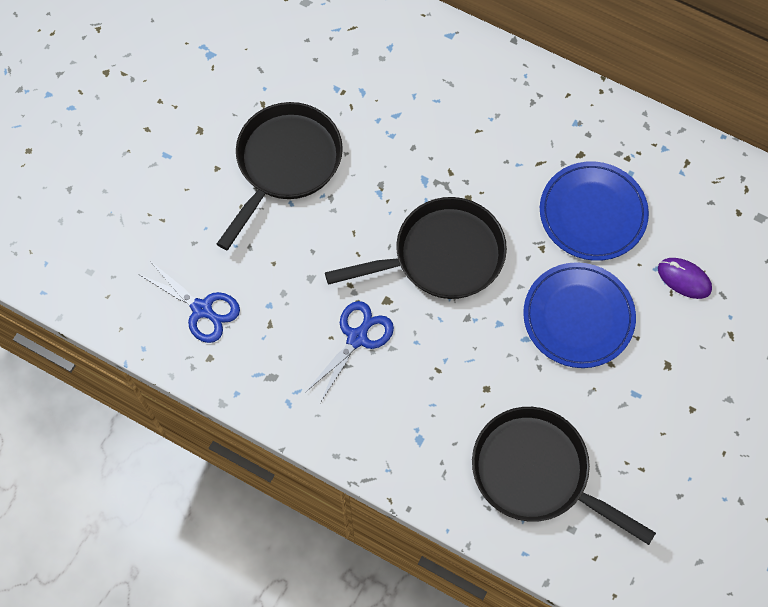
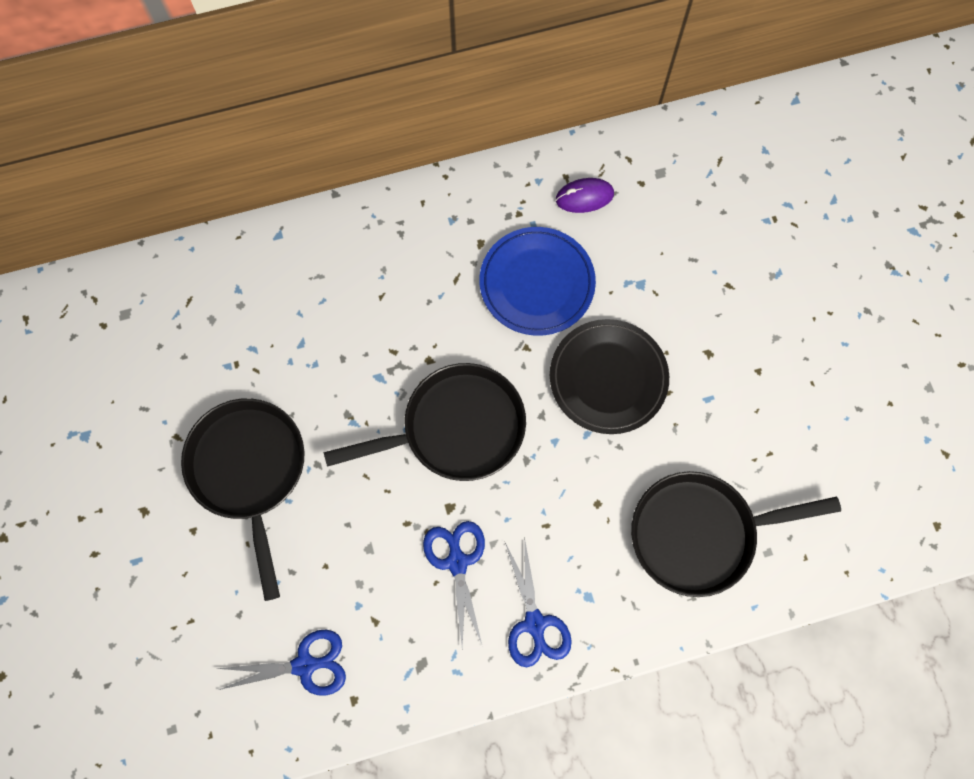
camera: 45 degrees left, 5 degrees up
black pan [325,197,507,299] -> black pan turned 45 degrees clockwise [323,363,526,481]
blue plate [523,262,636,368] -> black plate [550,319,669,434]
purple mouse [658,258,712,299] -> purple mouse moved to [556,178,614,213]
none -> blue scissors [505,537,572,667]

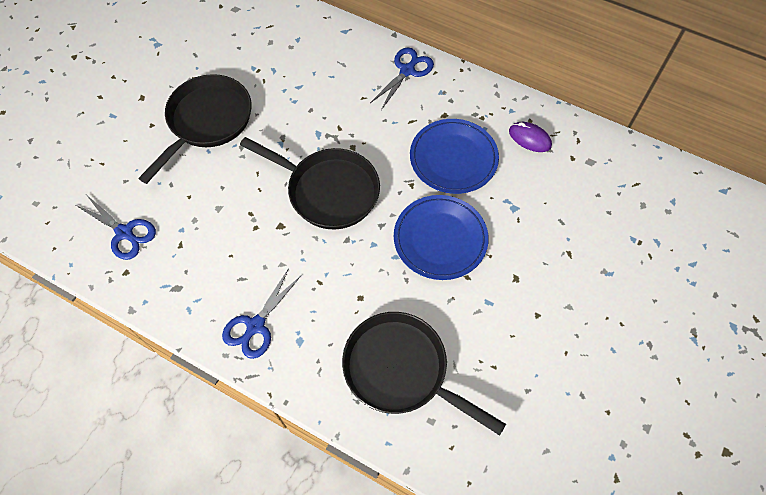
camera: 45 degrees right, 10 degrees down
blue scissors [423,521,485,647] -> blue scissors moved to [370,48,434,110]
black plate [550,319,669,434] -> blue plate [394,195,489,280]

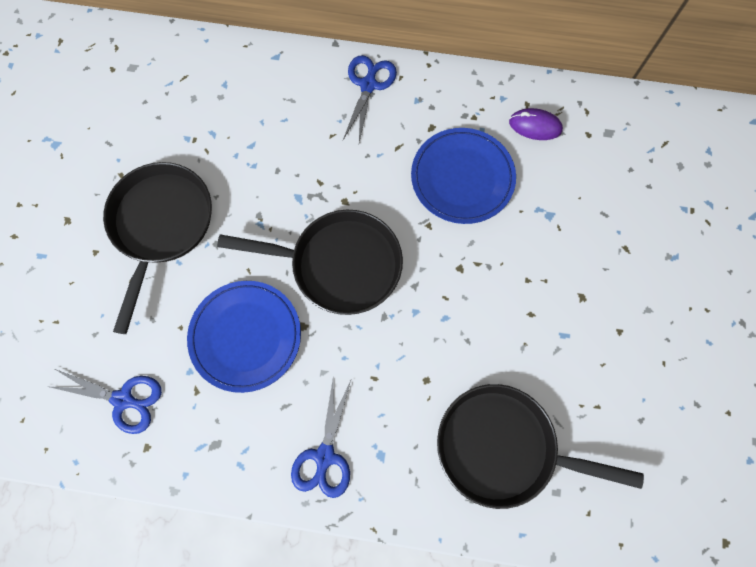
camera: 20 degrees left, 10 degrees up
blue plate [394,195,489,280] -> blue plate moved to [187,281,301,393]

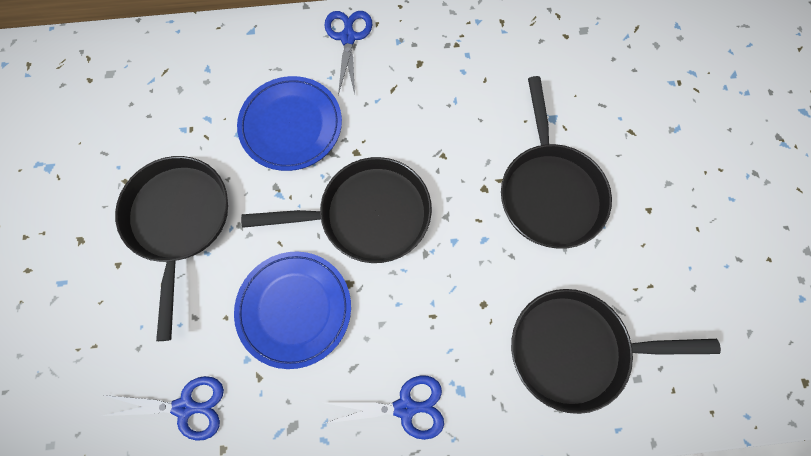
camera: 15 degrees left, 0 degrees up
blue scissors [291,375,351,498] -> blue scissors turned 90 degrees counterclockwise [323,375,444,440]
blue plate [411,128,516,224] -> blue plate moved to [237,76,342,171]
purple mouse [509,108,563,140] -> none
none -> black pan [501,76,612,249]

